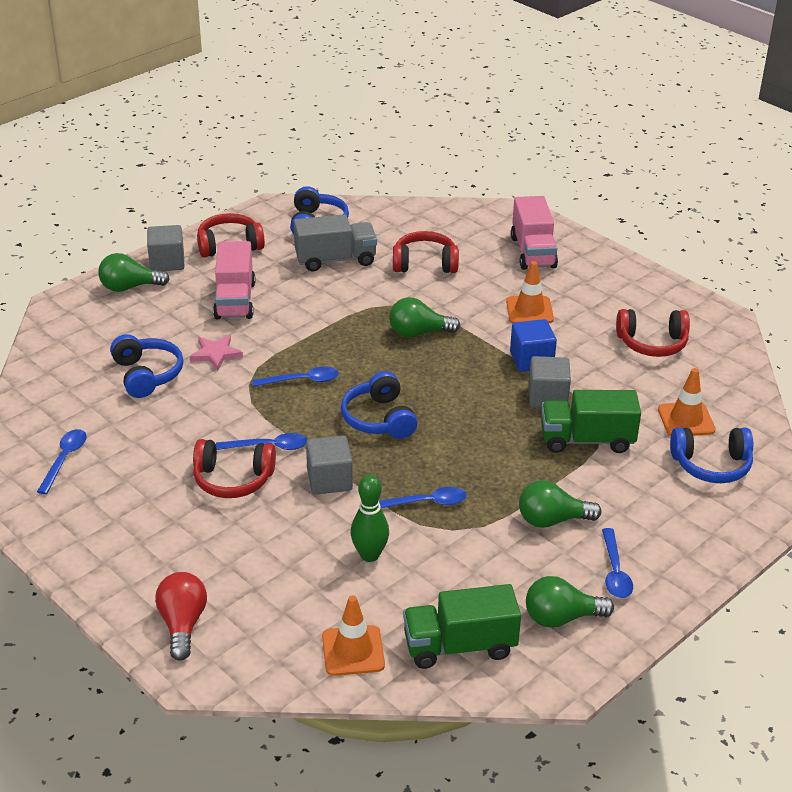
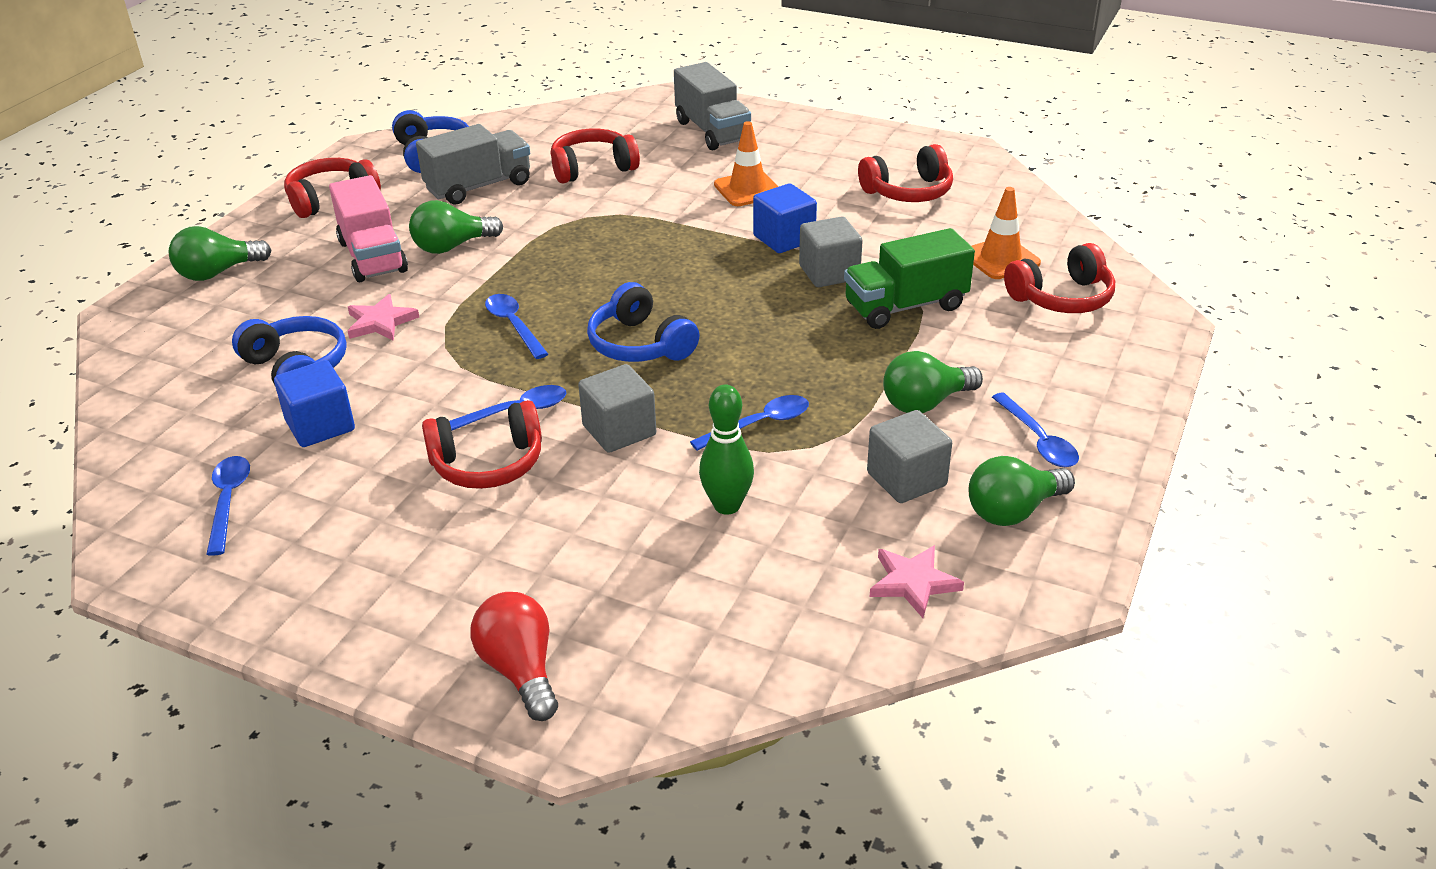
camera: 20 degrees left, 0 degrees up
grey cube [147,225,184,271] -> grey cube moved to [867,410,952,503]
blue spoon [252,367,339,387] -> blue spoon turned 90 degrees counterclockwise [485,294,548,359]
orange traffic cone [322,595,385,676] -> none
green light bulb [389,297,460,338] -> green light bulb moved to [409,200,503,254]
green truck [403,584,521,669] -> pink star [870,545,964,618]
pink truck [511,196,558,270] -> grey truck [674,62,751,150]
blue headphones [670,428,753,483] -> red headphones [1004,243,1115,313]
none -> blue cube [274,360,355,447]

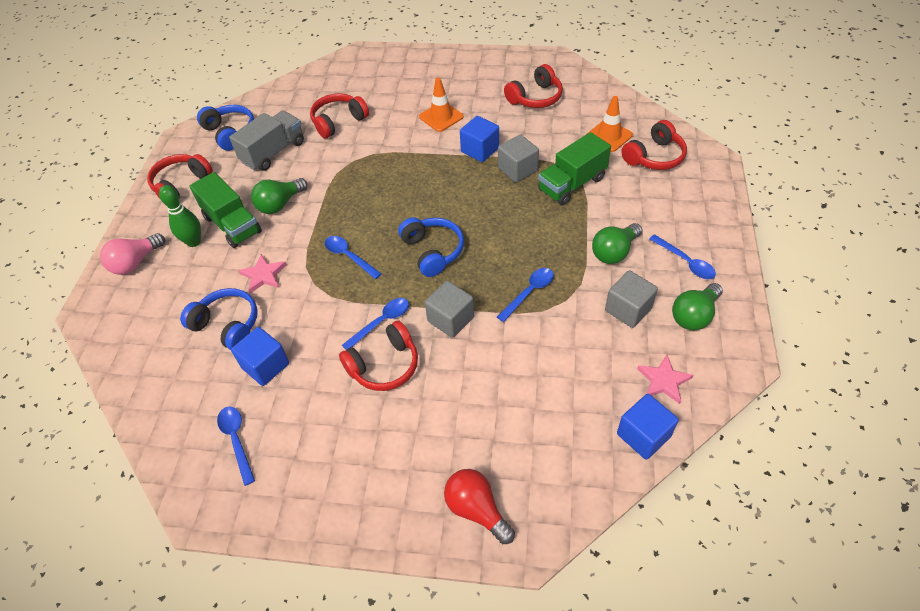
camera: 15 degrees left, 15 degrees up
green light bulb [169,226,271,281] -> pink light bulb [100,233,165,275]
pink truck [329,175,408,282] -> green truck [189,172,262,248]
blue headphones [587,282,699,362] -> blue headphones turned 150 degrees counterclockwise [398,217,464,277]
grey truck [674,62,751,150] -> none
green bowling pin [699,385,754,515] -> green bowling pin moved to [159,185,201,247]
none -> blue cube [617,394,679,460]

